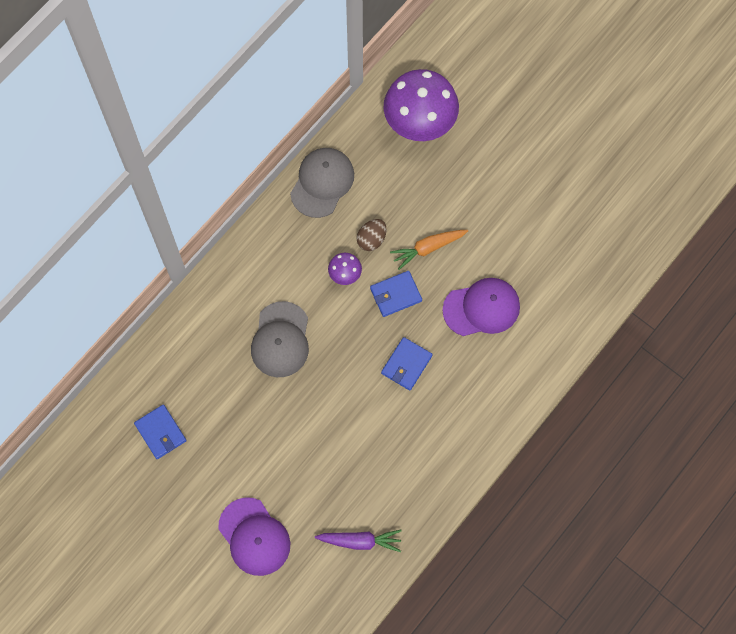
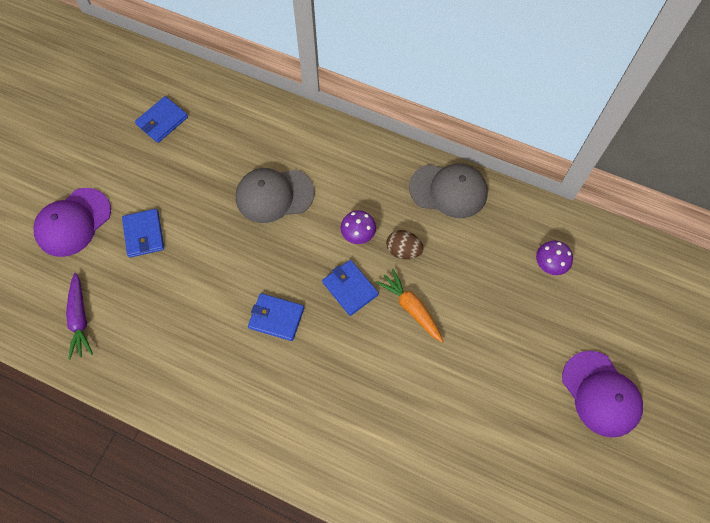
camera: 75 degrees right, 5 degrees down
purple mushroom [383,69,459,141] -> purple mushroom [536,241,573,275], size x0.44
purple cap [443,278,520,336] -> purple cap moved to [562,351,643,438]
none -> blue wallet [122,209,164,258]

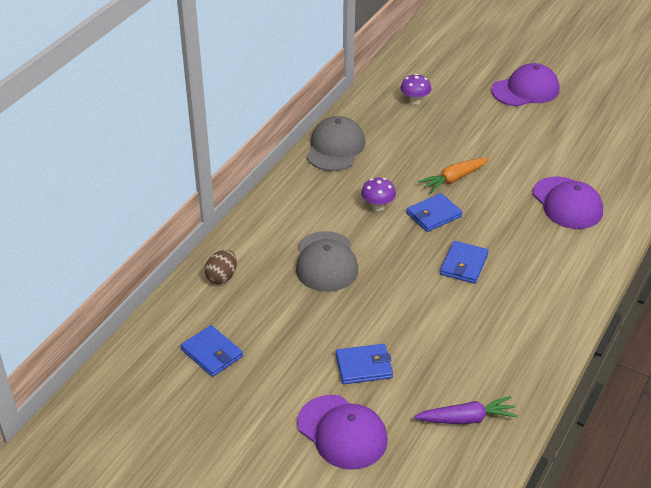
camera: 85 degrees left, 25 degrees down
brown egg [386,230,424,259] -> brown egg moved to [205,250,237,284]
none -> purple cap [533,177,603,229]

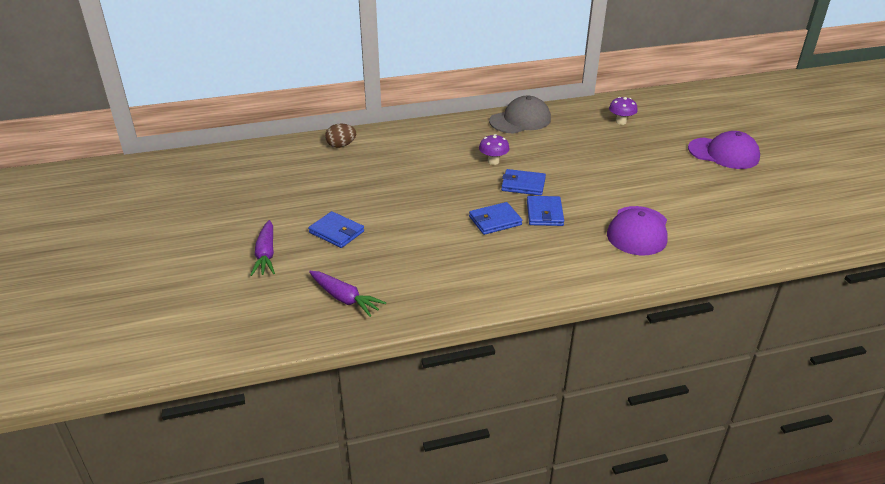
camera: 45 degrees right, 5 degrees down
blue wallet [181,325,243,377] -> blue wallet moved to [527,196,564,226]
grey cap [296,231,358,292] -> none
purple cap [297,395,388,470] -> purple carrot [250,220,275,276]
orange carrot [418,158,489,193] -> none

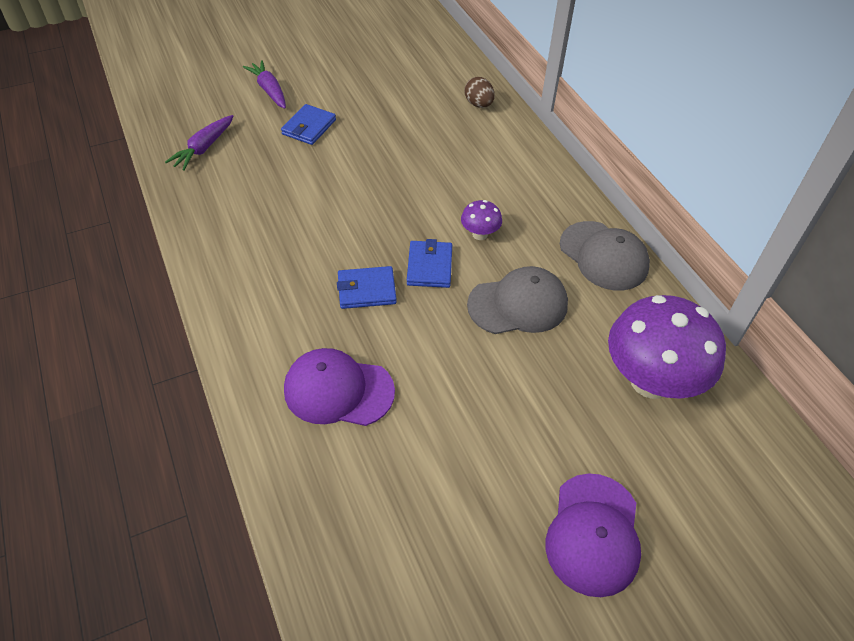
camera: 80 degrees right, 15 degrees up
purple carrot [250,220,275,276] -> purple carrot turned 75 degrees clockwise [243,60,286,109]
blue wallet [469,202,522,235] -> none
purple mushroom [609,97,638,125] -> purple mushroom [608,295,726,399], size x2.28
none -> grey cap [467,266,568,334]

